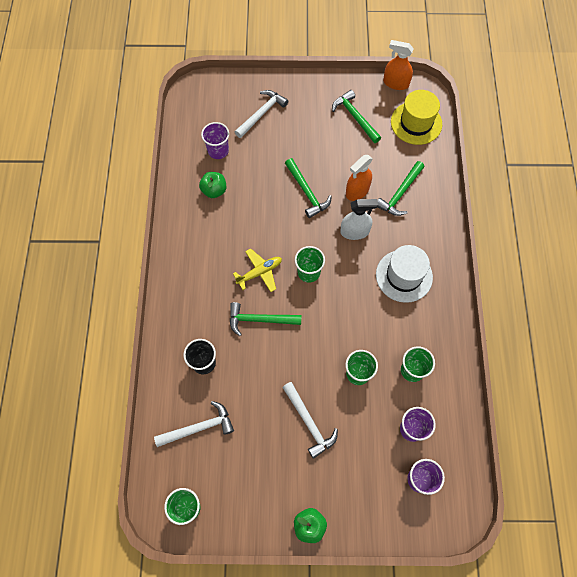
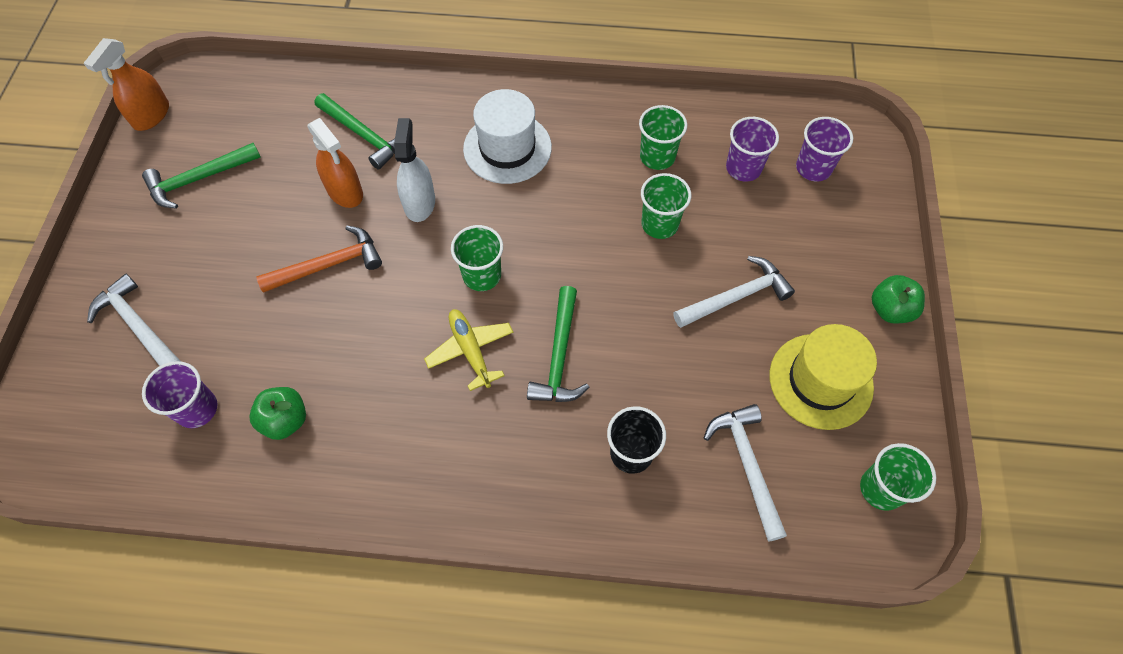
camera: 85 degrees left, 5 degrees down
green hammer [285,158,332,218] -> orange hammer [256,226,382,293]
yellow hat [391,90,442,145] -> yellow hat moved to [770,324,877,430]

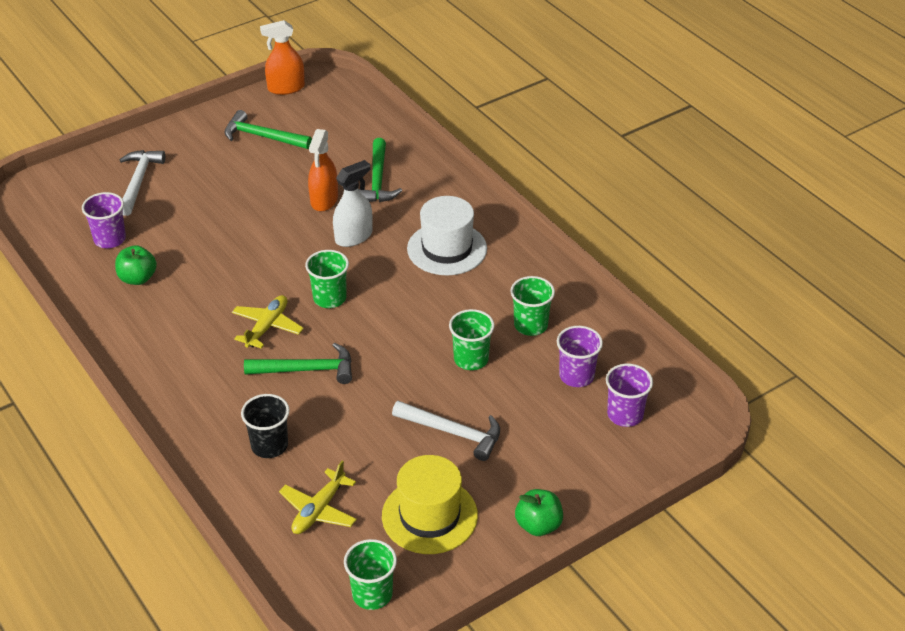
camera: 50 degrees right, 20 degrees down
orange hammer [256,226,382,293] -> none
green hammer [527,286,589,402] -> green hammer turned 150 degrees counterclockwise [244,343,352,384]
white hammer [704,404,787,542] -> yellow plane [279,461,357,534]

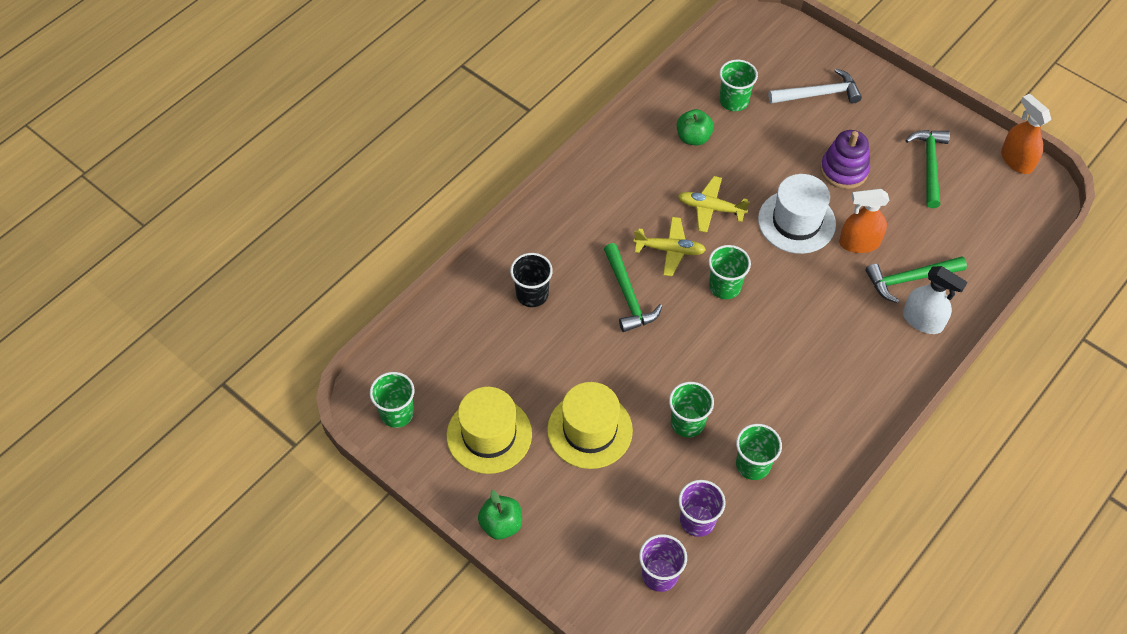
camera: 75 degrees right, 15 degrees up
purple cup [82,192,126,248] -> green cup [719,60,758,111]
yellow plane [279,461,357,534] -> yellow plane moved to [678,176,750,233]
white spray bottle [333,160,373,247] -> white spray bottle moved to [903,266,968,334]
white hammer [392,401,500,461] -> yellow hat [547,382,633,469]
white hat [407,196,487,275] -> white hat moved to [758,174,836,254]
none -> purple stacking toy [821,130,870,189]

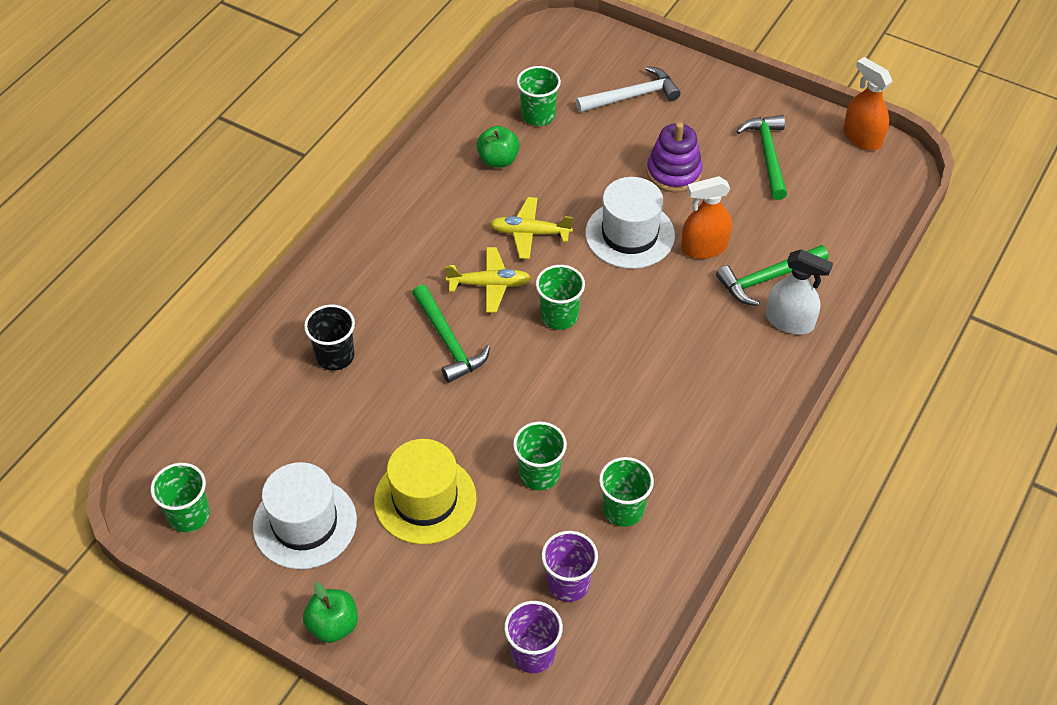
camera: 10 degrees left, 5 degrees down
yellow hat [447,387,532,474] -> white hat [253,462,357,569]

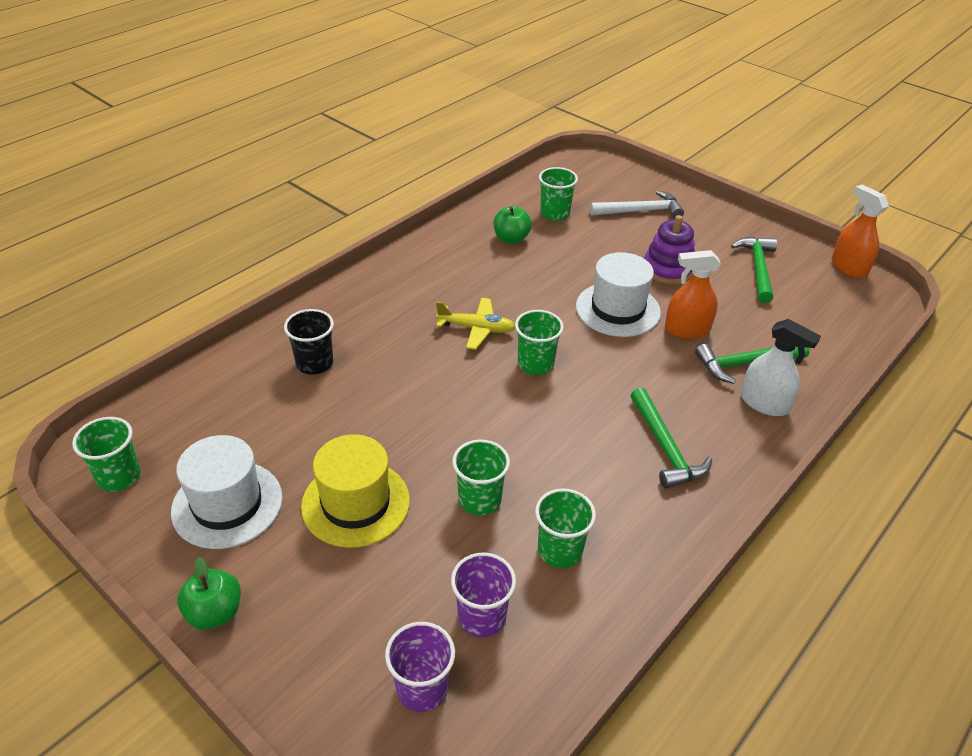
camera: 10 degrees right, 10 degrees down
green hammer [412,285,490,383] -> green hammer moved to [631,388,712,489]
yellow plane [490,197,573,259] -> none

